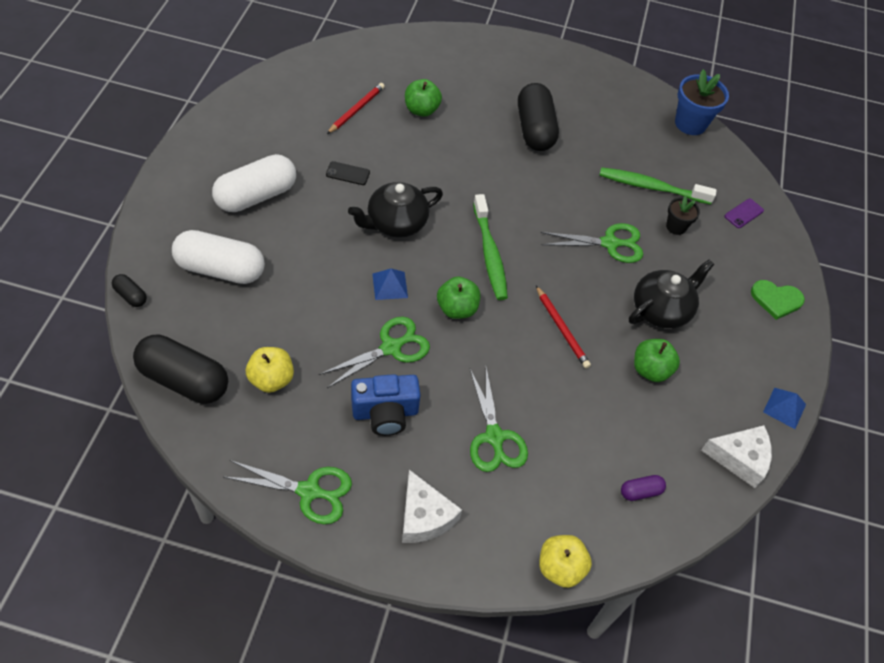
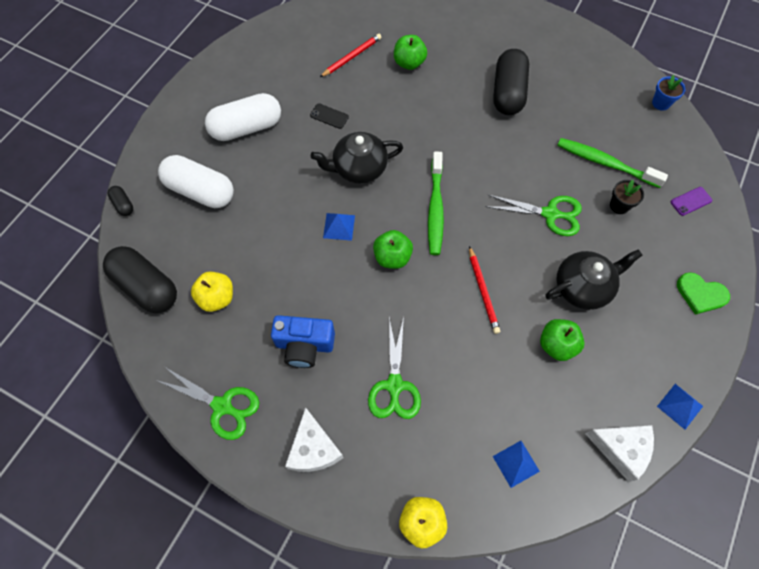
camera: 20 degrees right, 10 degrees up
green scissors [319,316,430,388] -> none
purple capsule [621,475,666,501] -> blue pyramid [493,441,540,488]
blue flower pot [675,69,729,135] -> blue flower pot [652,75,685,111], size x0.58

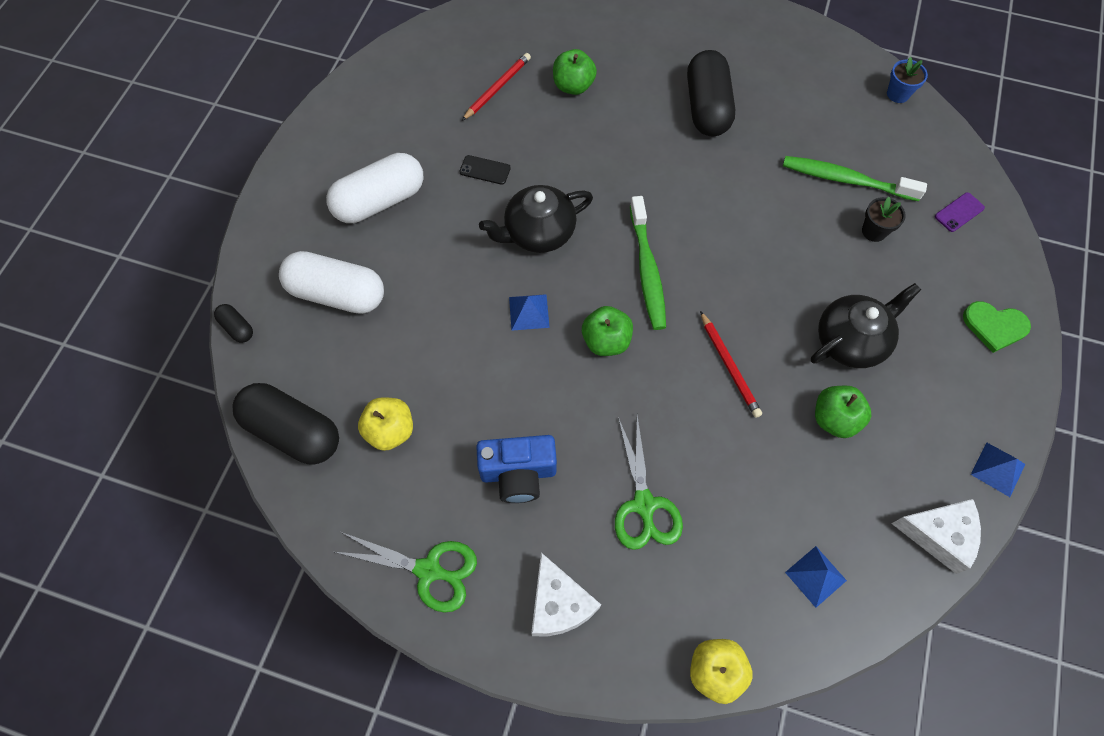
camera: 10 degrees left, 0 degrees up
green scissors [485,194,582,236] -> none

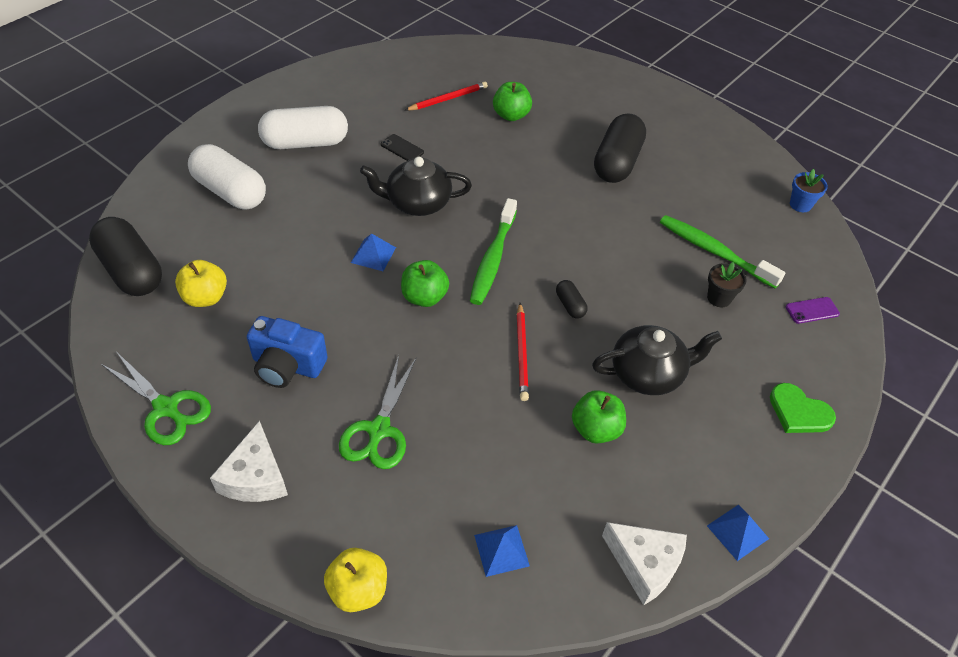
camera: 20 degrees right, 15 degrees down
black capsule [214,304,253,343] -> black capsule moved to [556,280,587,319]

